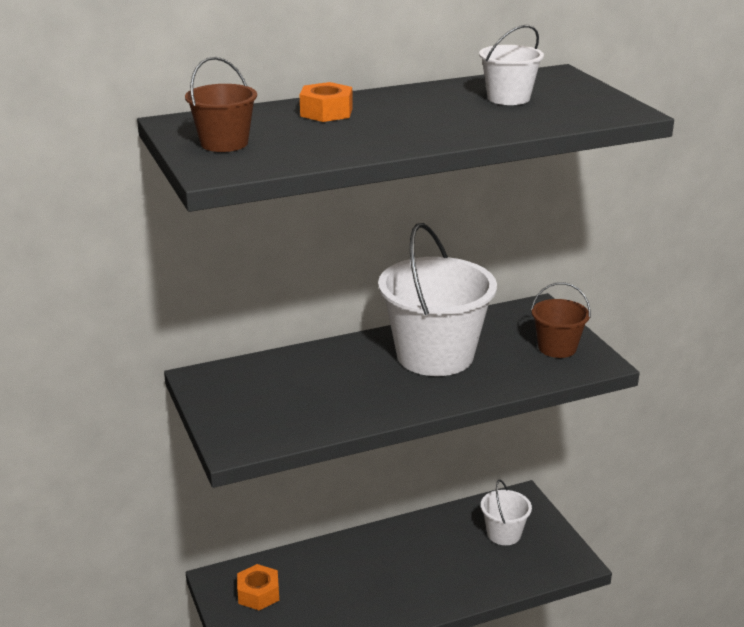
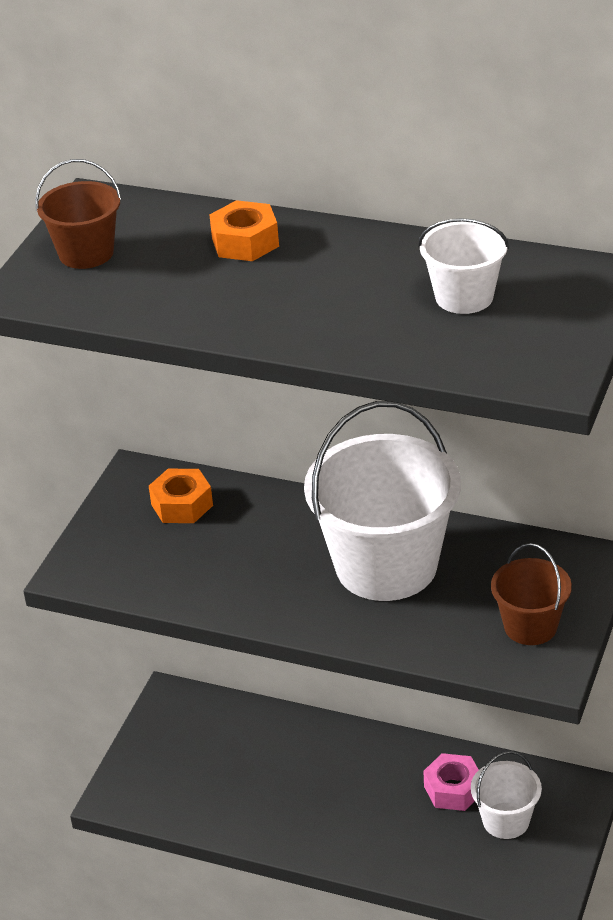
camera: 45 degrees right, 10 degrees up
orange nut [237,564,279,611] -> orange nut moved to [149,469,213,523]
none -> pink nut [423,753,479,811]

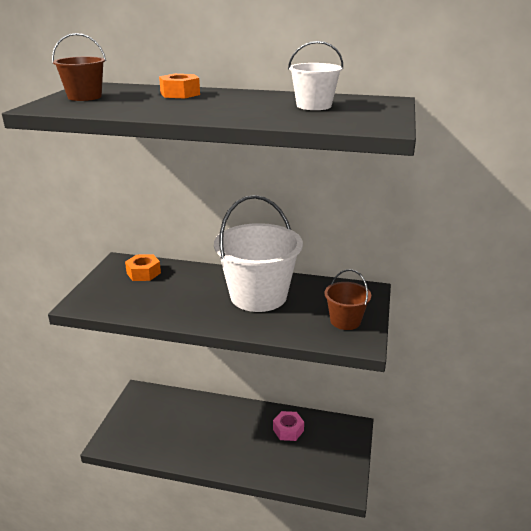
camera: 10 degrees left, 10 degrees down
white bucket [471,751,542,839] -> none

